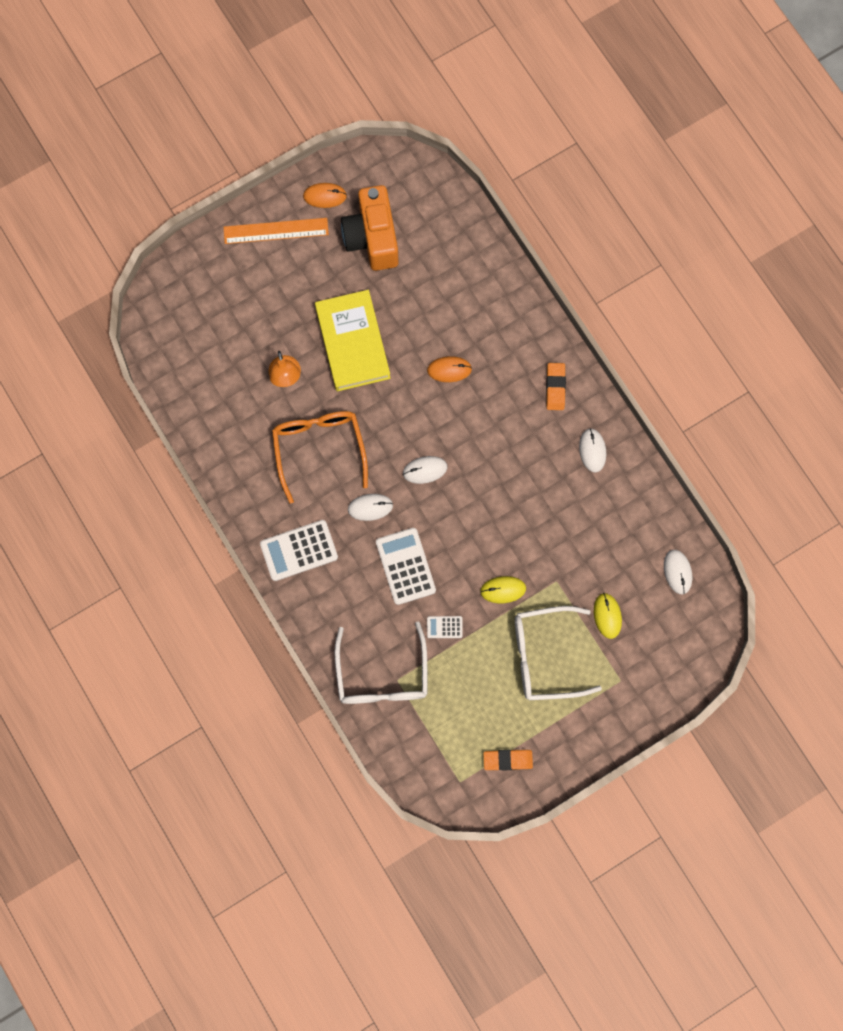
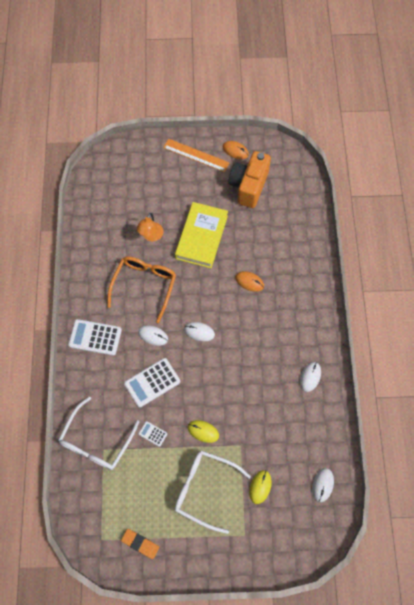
camera: 30 degrees right, 10 degrees down
white calculator [376,528,436,605] -> white calculator turned 135 degrees counterclockwise [124,358,180,408]
orange eraser [546,363,566,410] -> none

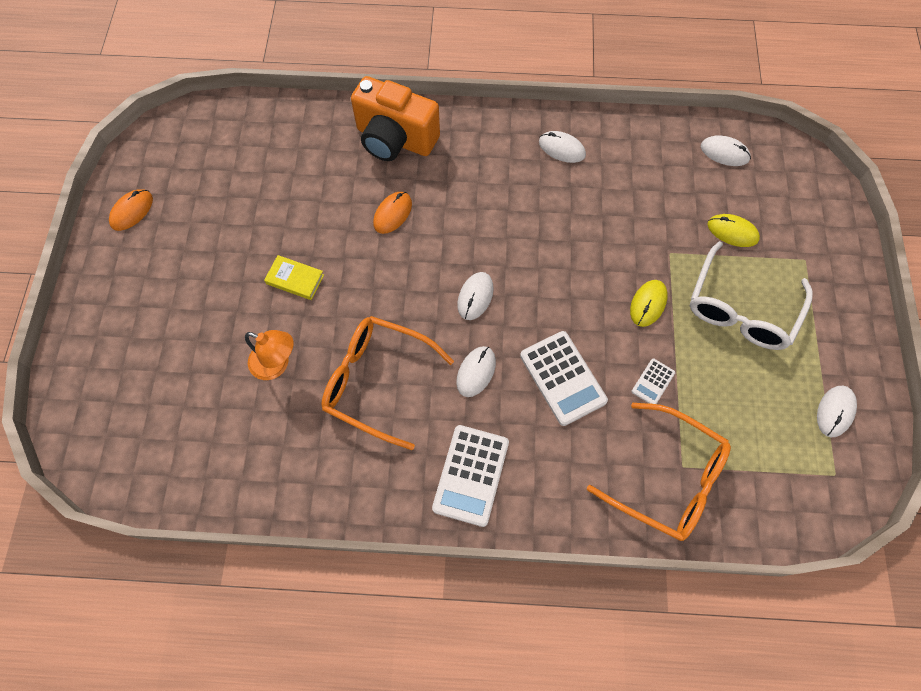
camera: 85 degrees left, 0 degrees up
white glasses [58,396,139,470] -> orange glasses [587,403,731,541]
orange eraser [121,529,159,559] -> white mouse [817,386,857,437]
orange ruler [163,139,230,172] -> none
yellow book [175,202,228,268] -> yellow book [264,255,324,300], size x0.45
orange camera [228,151,271,208] -> orange camera moved to [351,76,440,161]

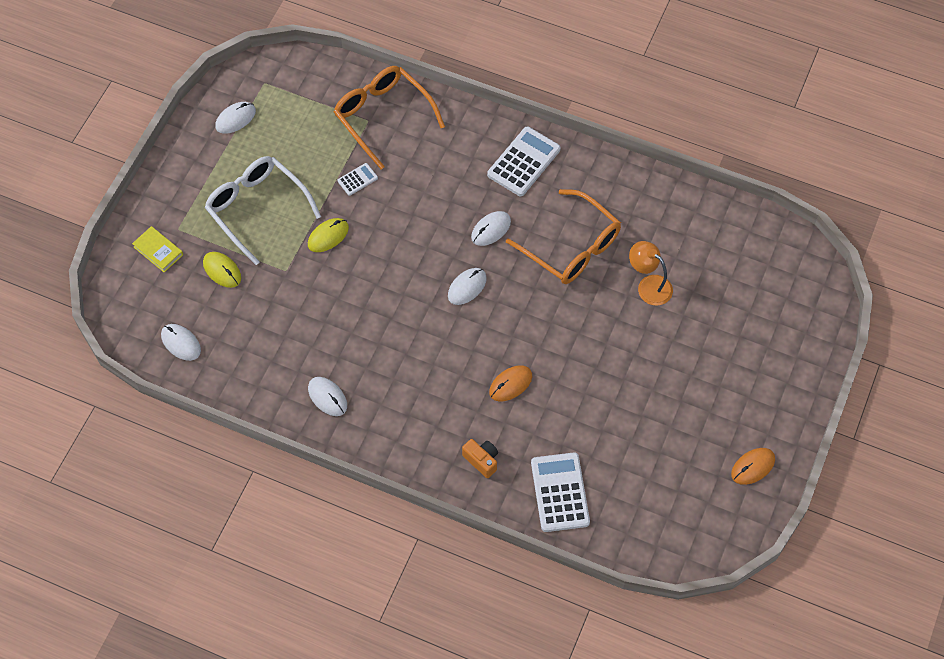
camera: 160 degrees left, 5 degrees down
yellow book [264,255,324,300] -> yellow book moved to [132,226,183,272]
orange camera [351,76,440,161] -> orange camera [462,439,498,478], size x0.44
white calculator [520,331,608,426] -> white calculator moved to [531,452,590,532]
white glasses [690,241,813,350] -> white glasses turned 90 degrees counterclockwise [204,156,321,265]

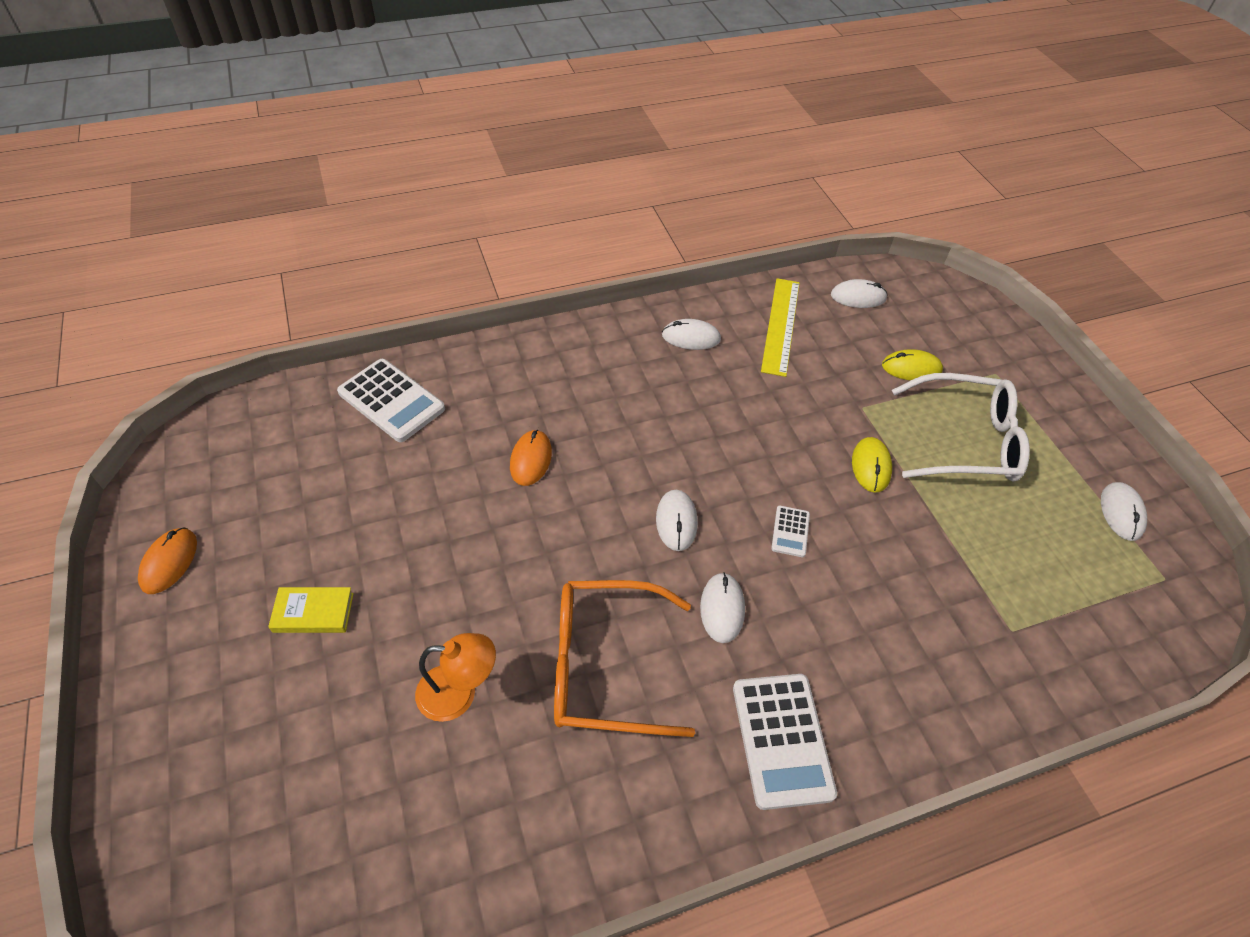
camera: 135 degrees right, 10 degrees down
yellow book [132,226,183,272] -> yellow book moved to [268,587,354,633]
orange glasses [334,66,445,169] -> none
white calculator [338,163,378,196] -> white calculator moved to [771,506,810,557]
orange camera [462,439,498,478] -> none
none -> yellow ruler [761,278,800,377]

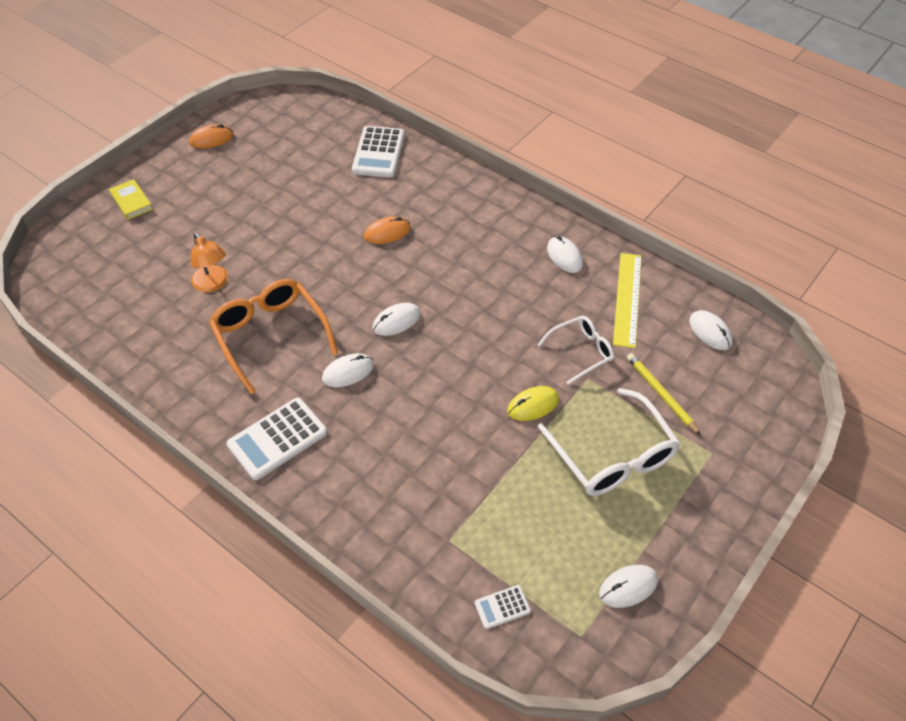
camera: 60 degrees right, 0 degrees up
yellow book [268,587,354,633] -> yellow book moved to [109,179,153,220]
yellow ruler [761,278,800,377] -> yellow ruler turned 60 degrees counterclockwise [613,253,642,348]
white calculator [771,506,810,557] -> white calculator moved to [475,585,531,629]
yellow mouse [882,349,943,380] -> yellow pencil [627,353,701,435]
none -> white glasses [538,316,614,385]

